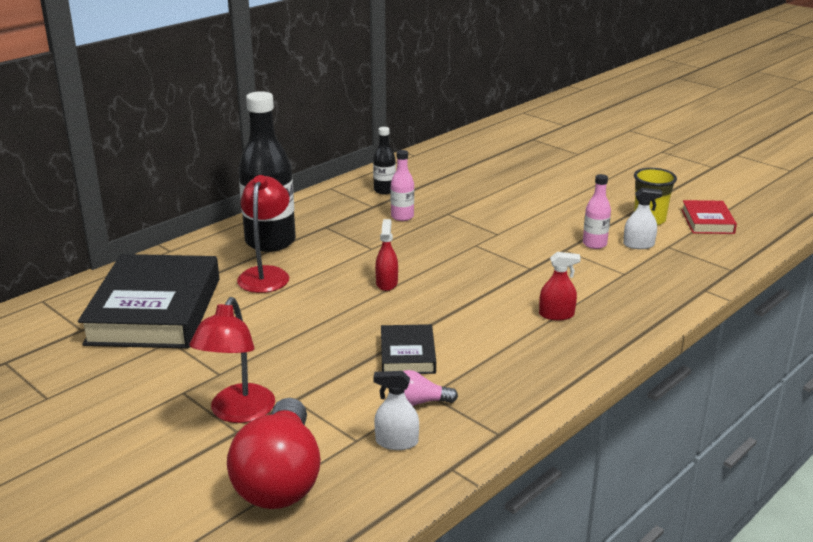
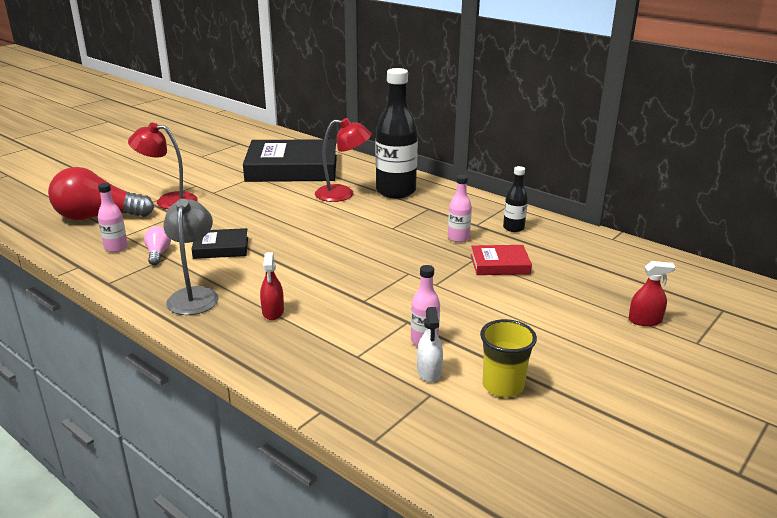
camera: 85 degrees right, 0 degrees up
white spray bottle [373,371,419,450] -> pink bottle [98,183,128,252]
red spray bottle [375,219,398,291] -> red spray bottle moved to [629,261,676,326]
red book [681,200,737,234] -> red book moved to [471,245,532,275]
none -> grey lamp [163,199,218,315]

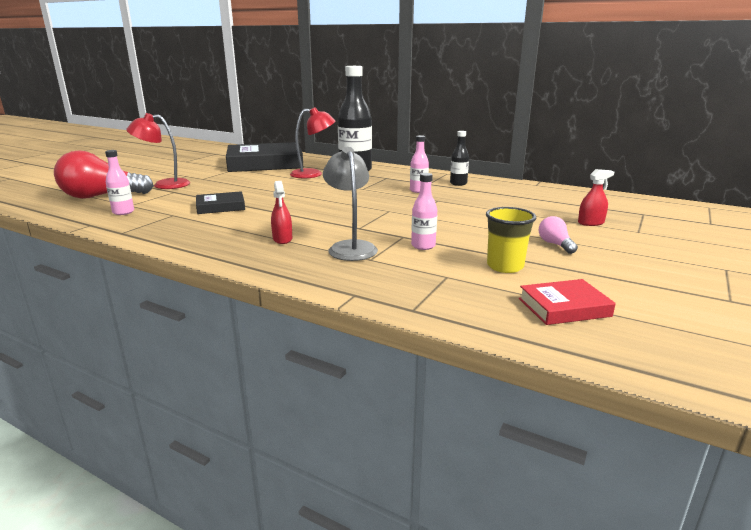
camera: 10 degrees left, 5 degrees down
pink light bulb [144,226,171,265] -> pink light bulb moved to [539,216,578,254]
grey lamp [163,199,218,315] -> grey lamp moved to [323,147,378,261]
white spray bottle [417,307,443,382] -> none
red book [471,245,532,275] -> red book moved to [519,279,616,325]

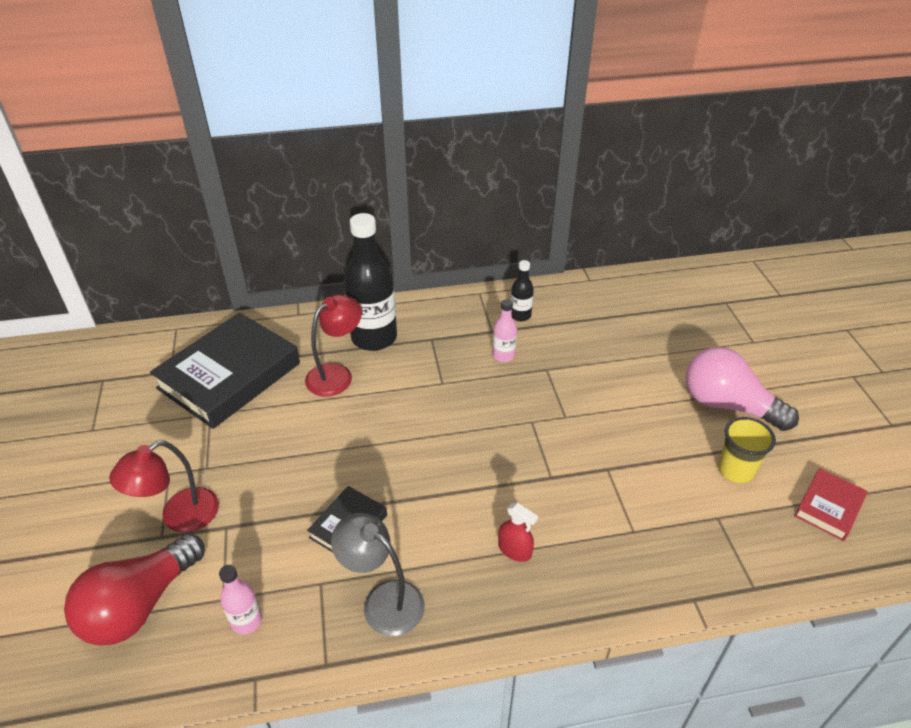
camera: 40 degrees left, 20 degrees up
grey lamp [323,147,378,261] -> grey lamp moved to [331,513,425,636]
pink bottle [411,173,437,250] -> none
pink light bulb [539,216,578,254] -> pink light bulb [686,347,799,431], size x2.22
red spray bottle [578,169,614,226] -> none

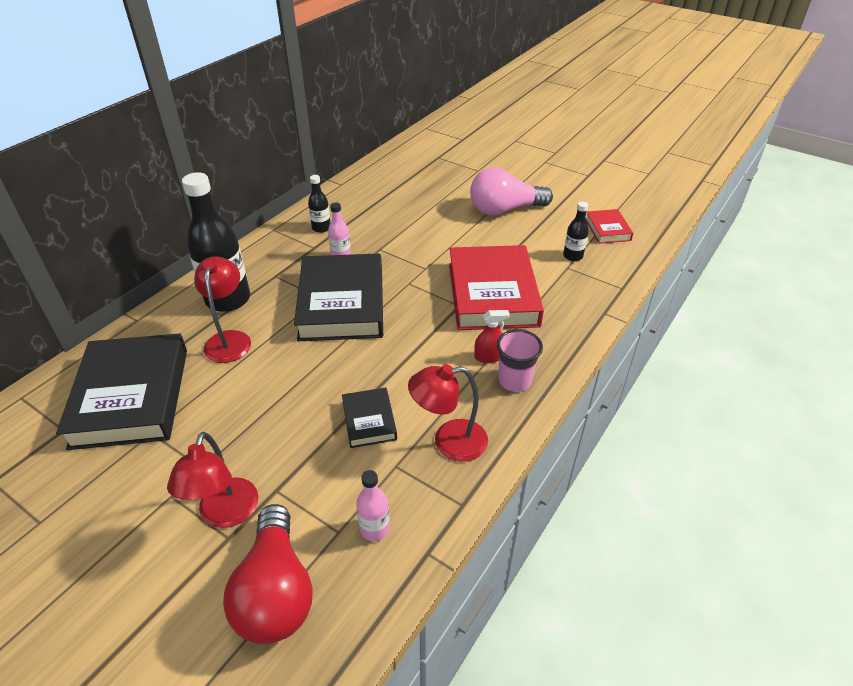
camera: 45 degrees left, 0 degrees up
grey lamp [331,513,425,636] -> red lamp [408,364,488,462]
yellow cup [718,417,776,483] -> none
none -> black book [294,254,383,341]
none -> red book [449,245,544,330]
none -> pink cup [497,329,543,392]
none -> black bottle [563,202,589,261]

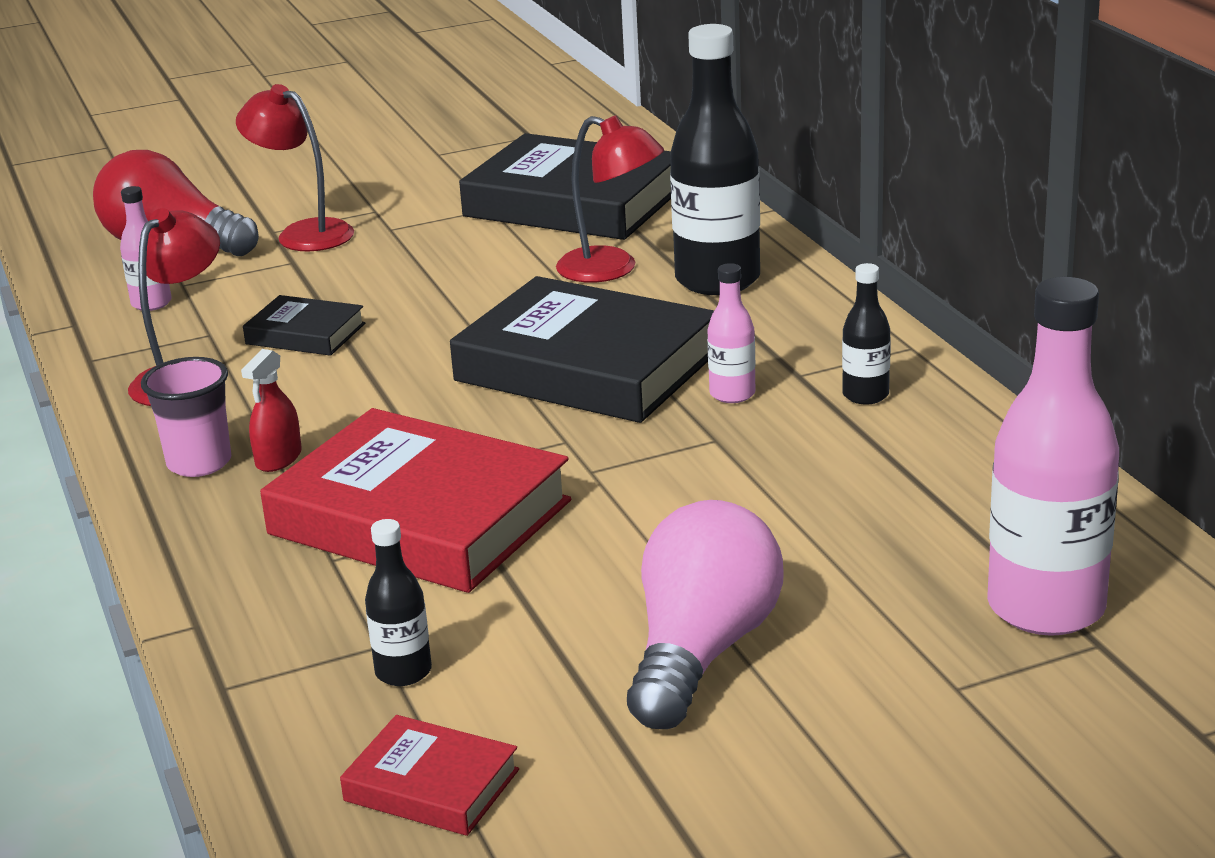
camera: 125 degrees right, 15 degrees down
none -> pink bottle [987,277,1119,636]

